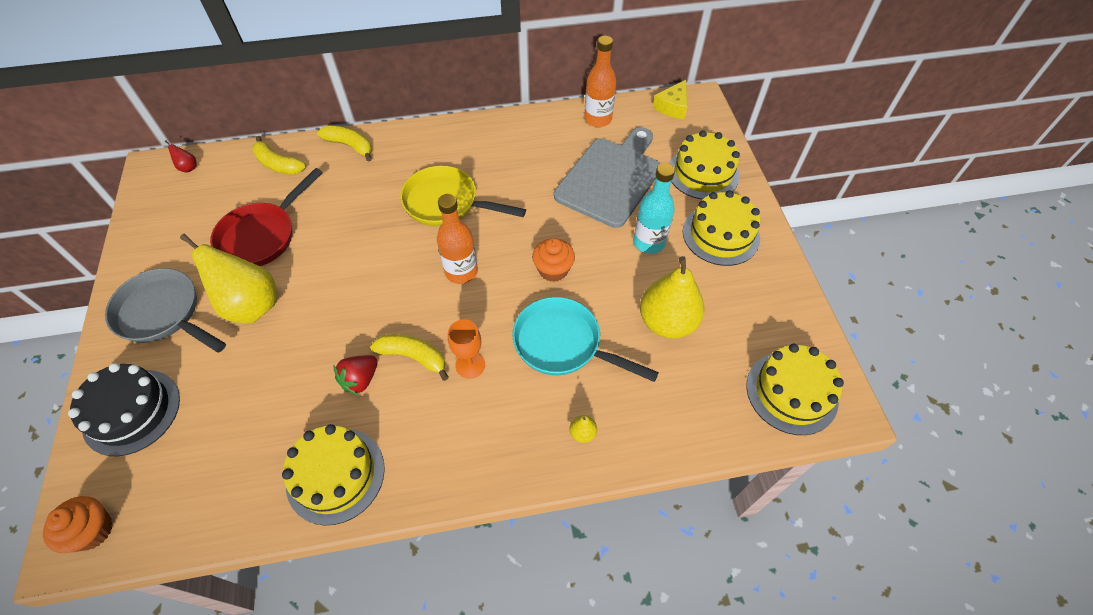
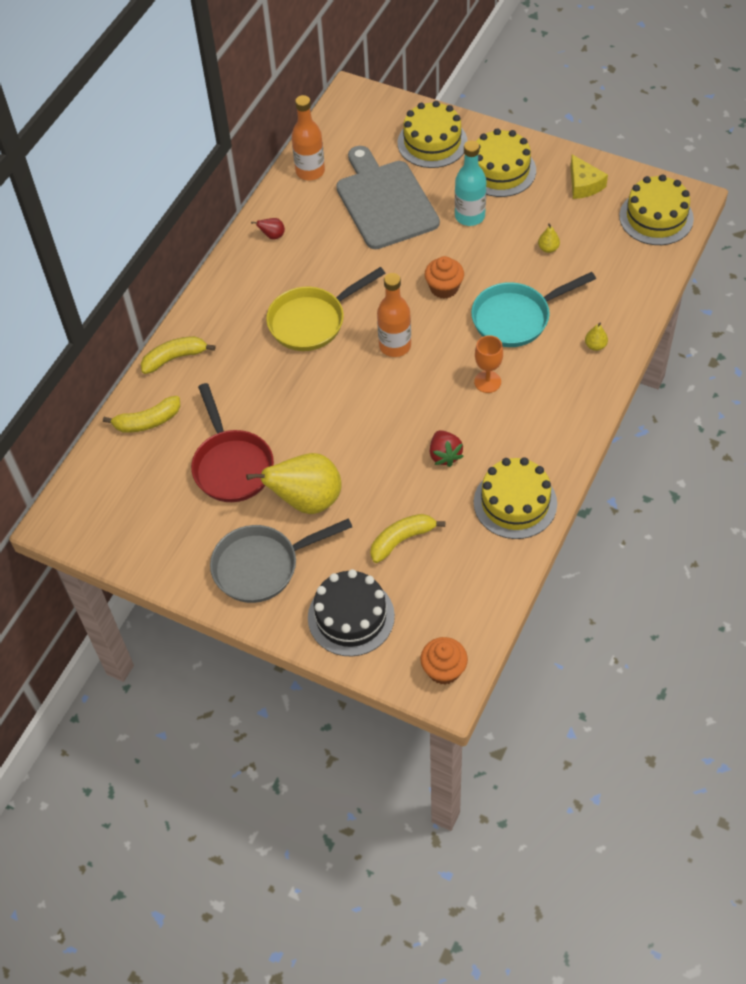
camera: 50 degrees left, 0 degrees up
red pear [165,140,197,173] -> red pear moved to [251,218,285,239]
yellow banana [370,334,449,381] -> yellow banana moved to [370,514,445,563]
yellow pear [640,256,705,339] -> yellow pear [538,223,560,253], size x0.40
yellow cheese [653,80,687,119] -> yellow cheese moved to [570,154,608,199]

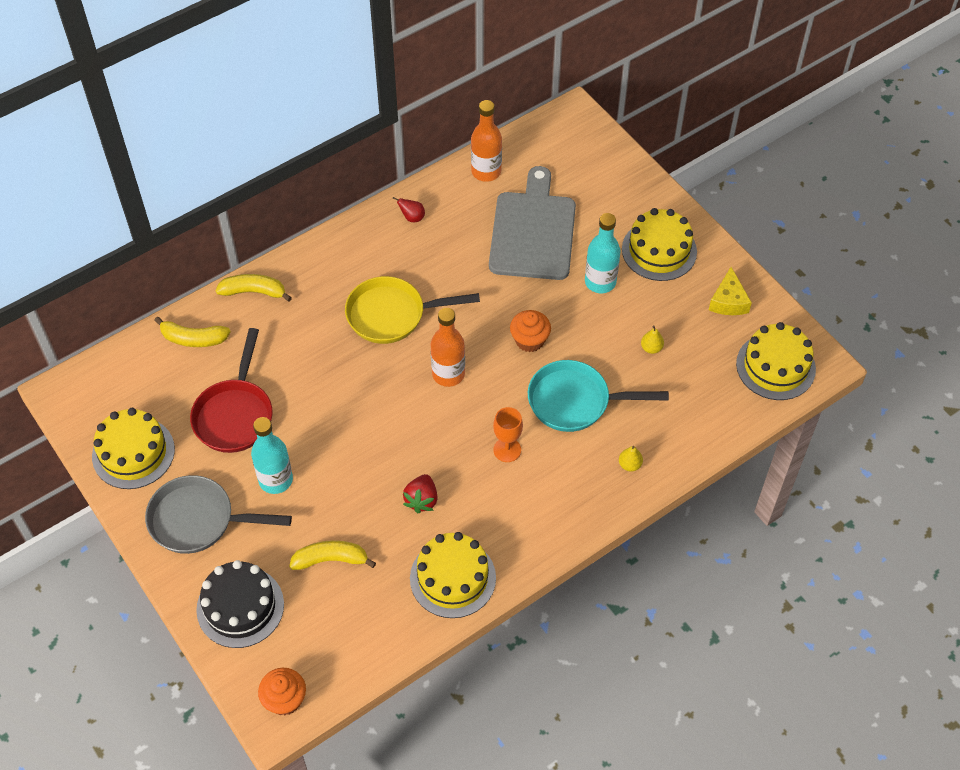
camera: 25 degrees right, 0 degrees up
yellow pear [246,453,342,514] -> turquoise bottle [251,417,293,494]
yellow cake [397,101,467,168] -> yellow cake moved to [92,408,175,489]

